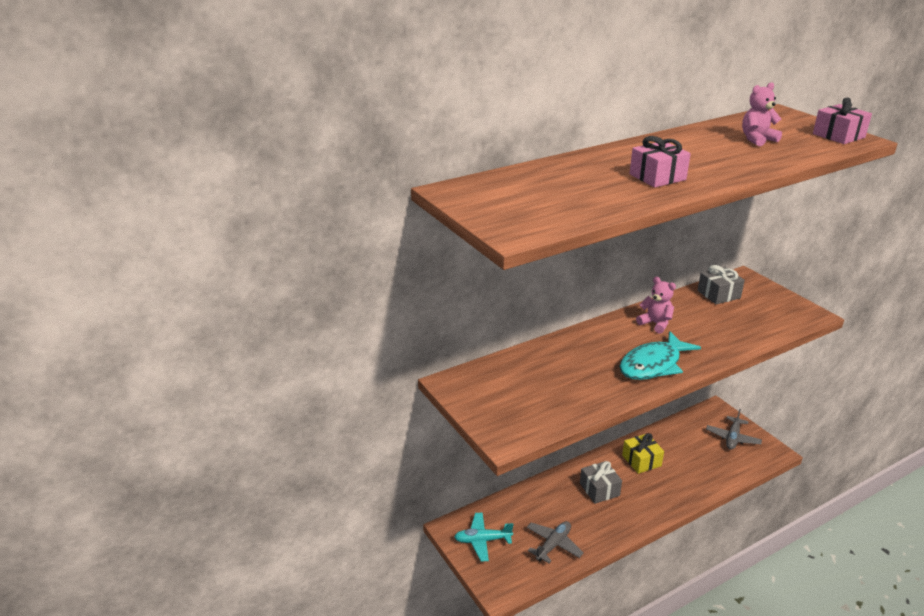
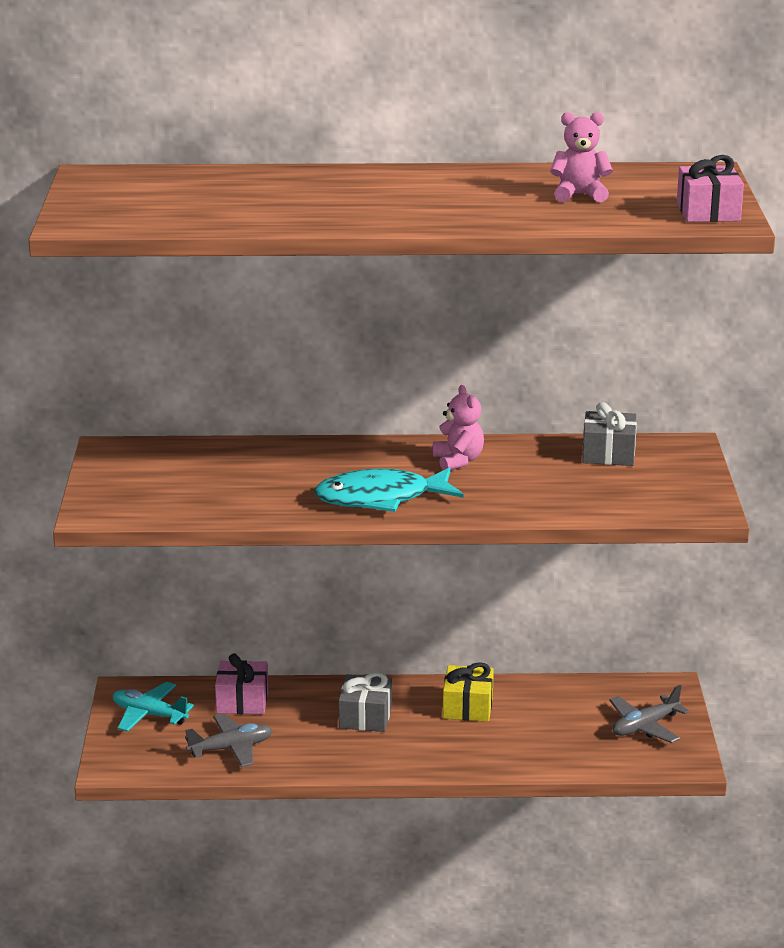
camera: 30 degrees right, 5 degrees down
pink gift [629,136,691,187] -> pink gift moved to [215,653,268,714]

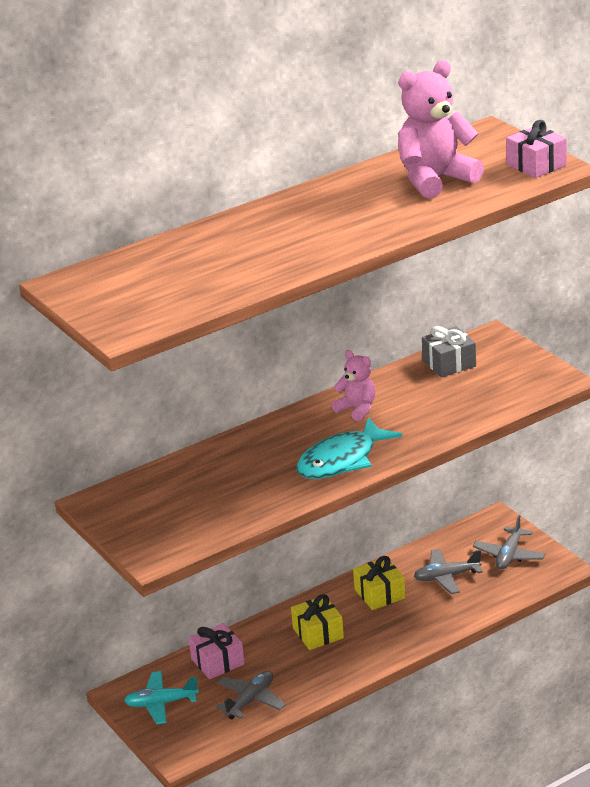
camera: 30 degrees left, 5 degrees up
grey gift [338,672,392,732] -> yellow gift [291,594,344,650]
pink teddy bear [550,112,613,202] -> pink teddy bear [398,60,484,199], size x1.80
none -> grey plane [414,549,483,594]

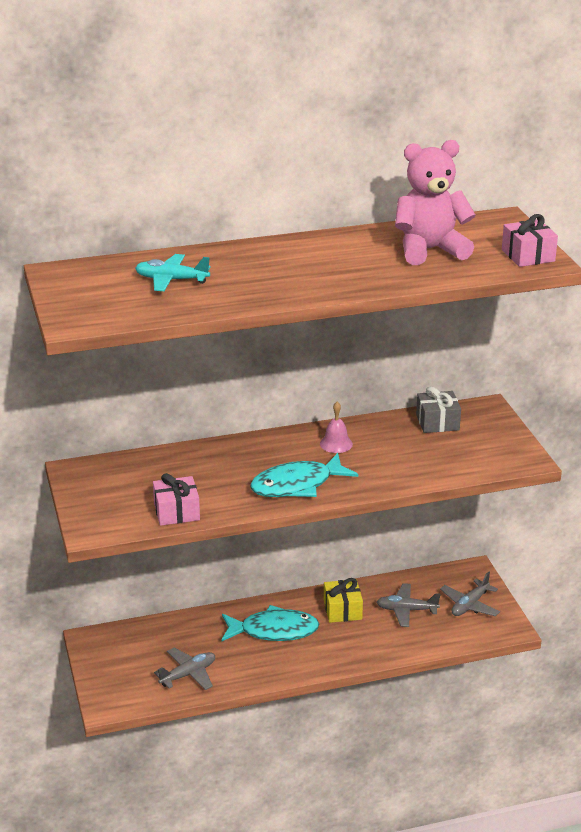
camera: 15 degrees right, 0 degrees up
turquoise plane [124,671,199,724] -> turquoise plane moved to [135,254,210,291]
pink gift [189,623,245,679] -> pink gift moved to [153,473,200,526]
yellow gift [291,594,344,650] -> turquoise fish [221,605,319,642]
pink teddy bear [331,350,376,421] -> pink bell [320,402,353,453]

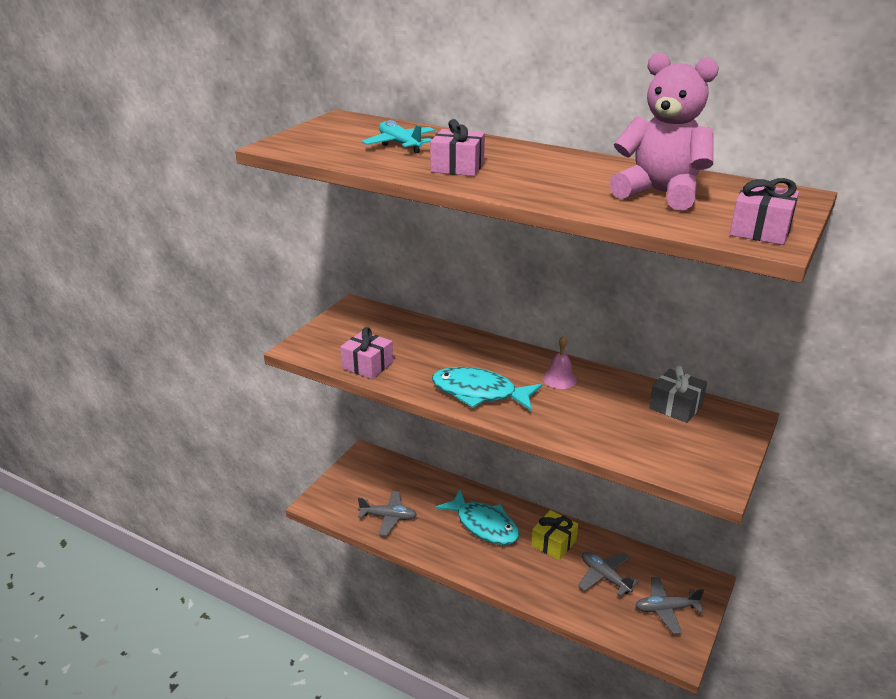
camera: 45 degrees right, 0 degrees up
none -> pink gift [430,119,485,176]

